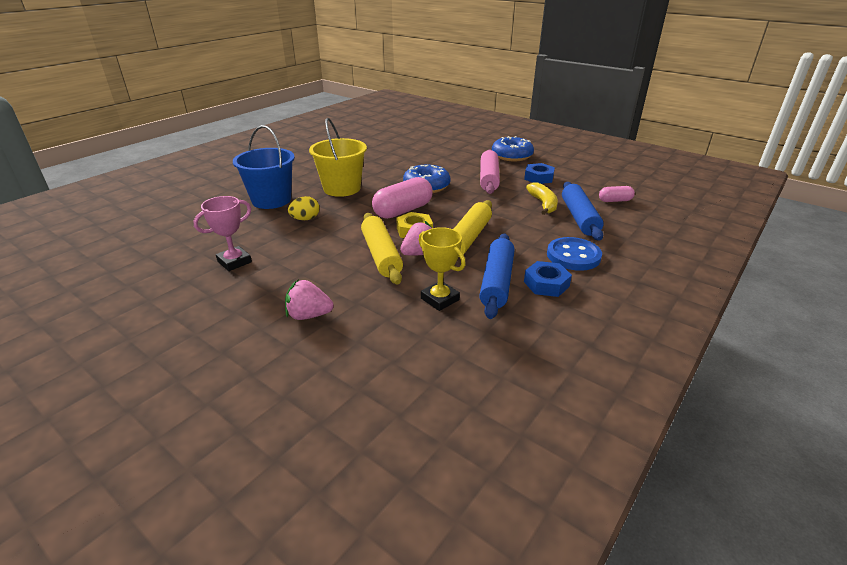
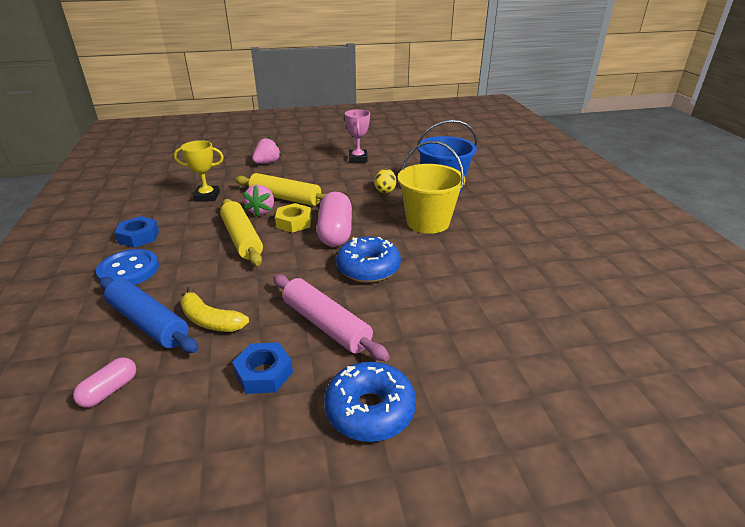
camera: 130 degrees right, 0 degrees up
blue rolling pin [479,233,515,319] -> none

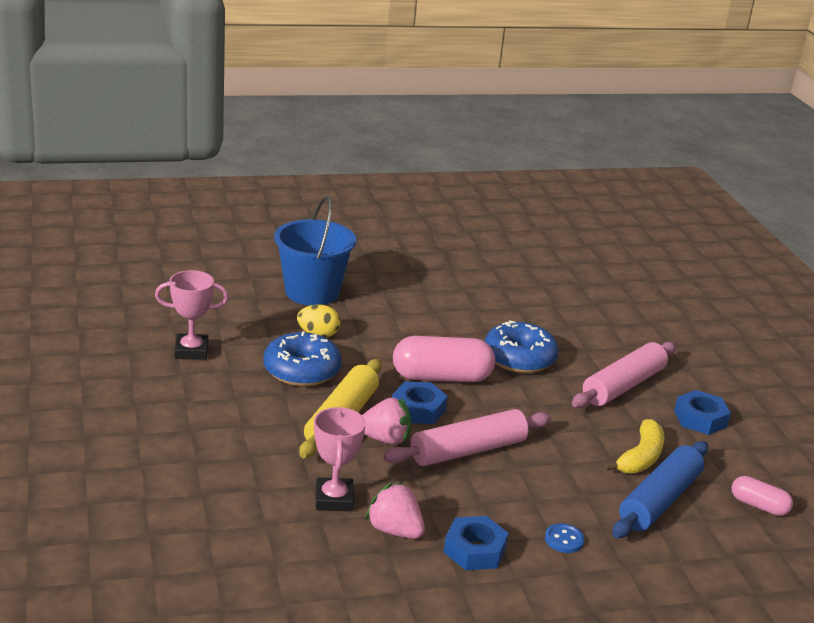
camera: 95 degrees left, 5 degrees down
blue button [96,249,159,285] -> blue button [545,523,585,553], size x0.49
yellow trophy [174,140,224,202] -> pink trophy [314,407,366,511]
yellow rolling pin [220,199,263,266] -> pink rolling pin [383,409,551,466]
pink strawberry [252,137,282,164] -> pink strawberry moved to [365,482,425,539]
yellow nut [275,203,311,233] -> blue nut [392,382,448,424]
blue donut [324,362,416,442] -> blue donut moved to [263,331,342,386]
yellow bucket [398,141,465,234] -> none

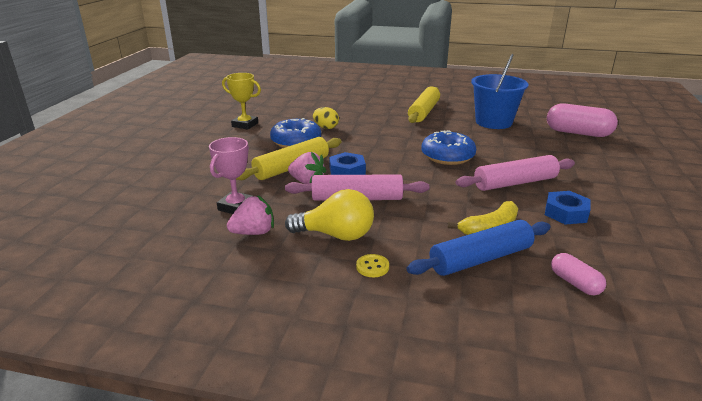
camera: 30 degrees right, 0 degrees up
pink trophy [155,270,229,360] -> yellow trophy [222,73,261,129]
blue bucket [274,196,356,306] -> blue bucket moved to [471,54,528,129]
pink strawberry [365,482,425,539] -> pink strawberry turned 90 degrees clockwise [227,195,274,235]
pink capsule [393,336,495,382] -> pink capsule moved to [547,103,618,137]
blue nut [444,516,509,570] -> none
blue button [545,523,585,553] -> yellow button [356,254,389,277]
none -> yellow light bulb [285,189,374,241]
none -> yellow rolling pin [408,87,440,123]

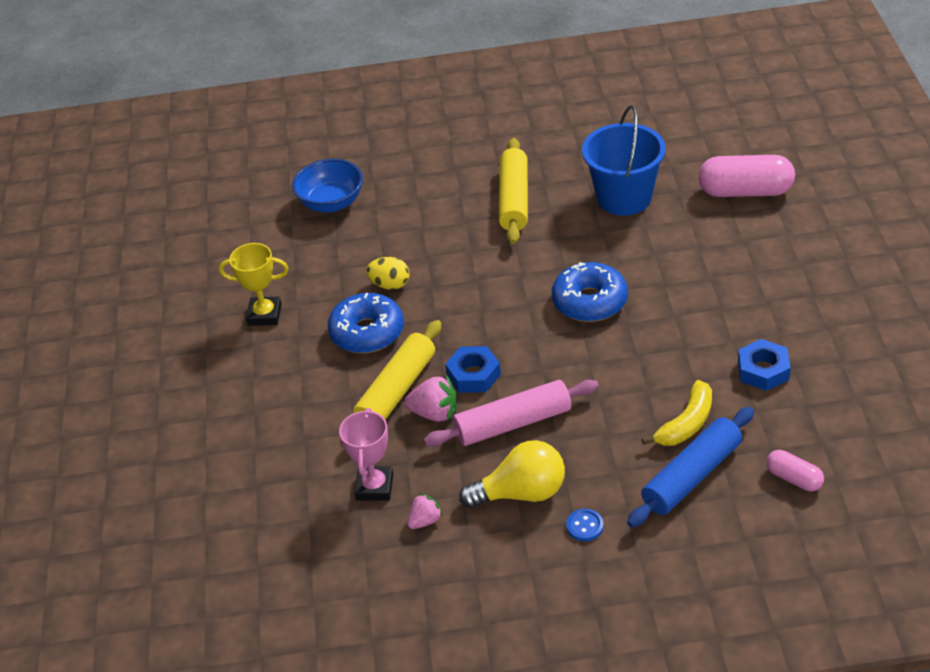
camera: 15 degrees left, 15 degrees up
pink strawberry [227,195,274,235] -> pink strawberry [407,493,443,529], size x0.65
yellow button [356,254,389,277] -> blue button [566,509,604,541]
pink rolling pin [456,155,575,191] -> none
none -> blue bowl [292,159,363,213]

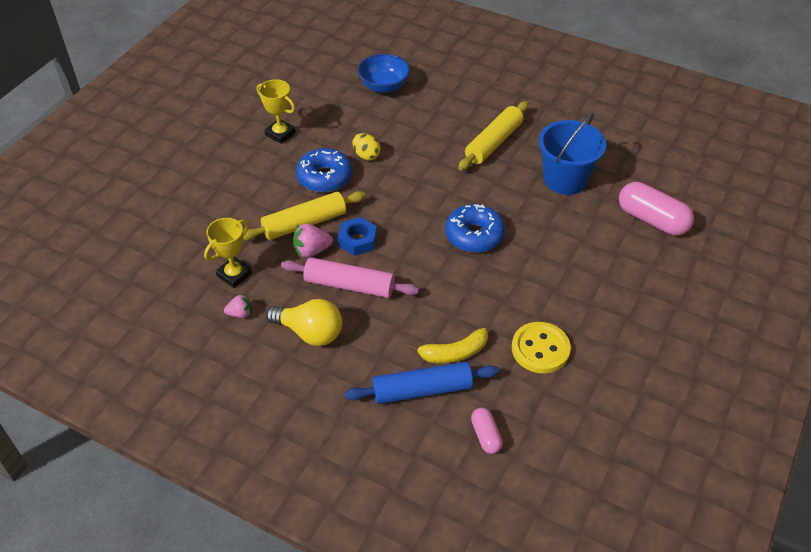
camera: 30 degrees right, 5 degrees up
pink trophy [339,408,393,500] -> yellow trophy [204,218,252,288]
pink strawberry [404,375,457,422] -> pink strawberry turned 120 degrees clockwise [293,224,333,258]
blue button [566,509,604,541] -> none
blue nut [738,339,791,391] -> yellow button [512,322,571,373]

